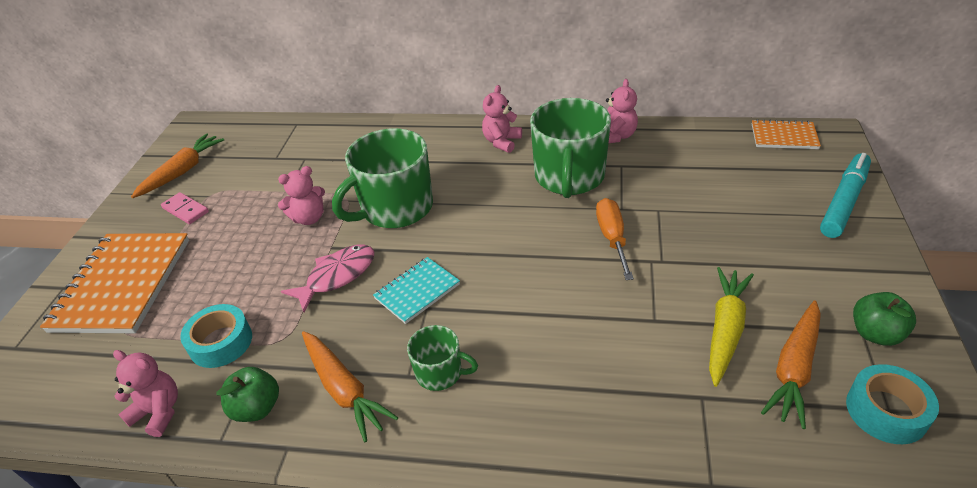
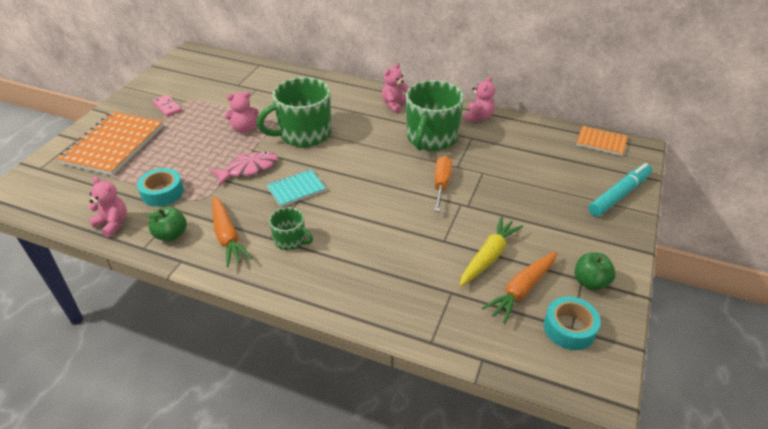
camera: 10 degrees right, 0 degrees up
orange carrot [131,133,224,198] -> none

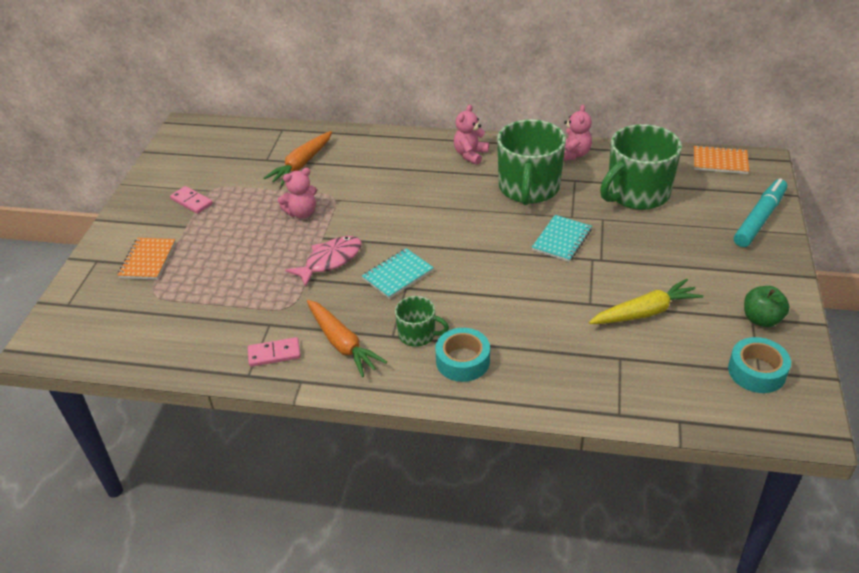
camera: 10 degrees left, 0 degrees up
orange notebook [57,111,163,176] -> orange notebook [118,238,176,280], size x0.53
pink teddy bear [88,176,127,238] -> none
turquoise tape [137,168,184,207] -> turquoise tape moved to [435,328,490,382]
green apple [146,206,187,241] -> pink domino [248,337,301,367]
green mug [257,77,331,147] -> green mug moved to [600,124,682,210]
orange screwdriver [434,156,452,212] -> turquoise notebook [532,215,592,262]
yellow carrot [460,216,523,287] -> yellow carrot turned 45 degrees clockwise [589,279,703,324]
orange carrot [482,251,557,324] -> orange carrot moved to [263,131,332,186]

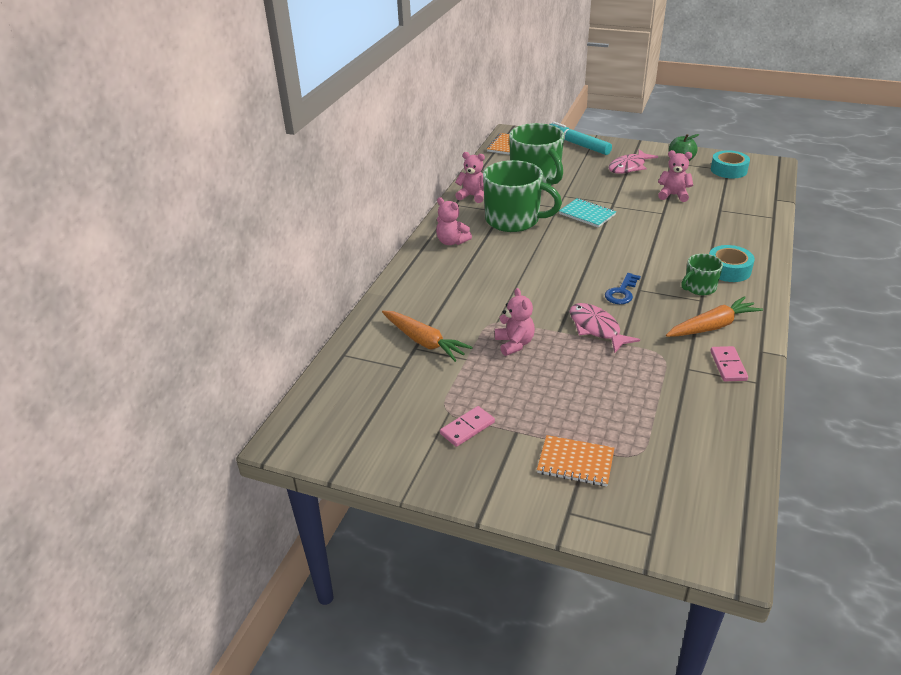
camera: 80 degrees left, 5 degrees down
turquoise notebook [362,248,434,299] -> blue key [605,273,641,304]
green mug [395,296,449,347] -> green mug turned 150 degrees counterclockwise [681,254,723,295]
yellow carrot [589,279,703,324] -> pink teddy bear [658,150,693,202]
none -> pink fish [608,149,658,174]

